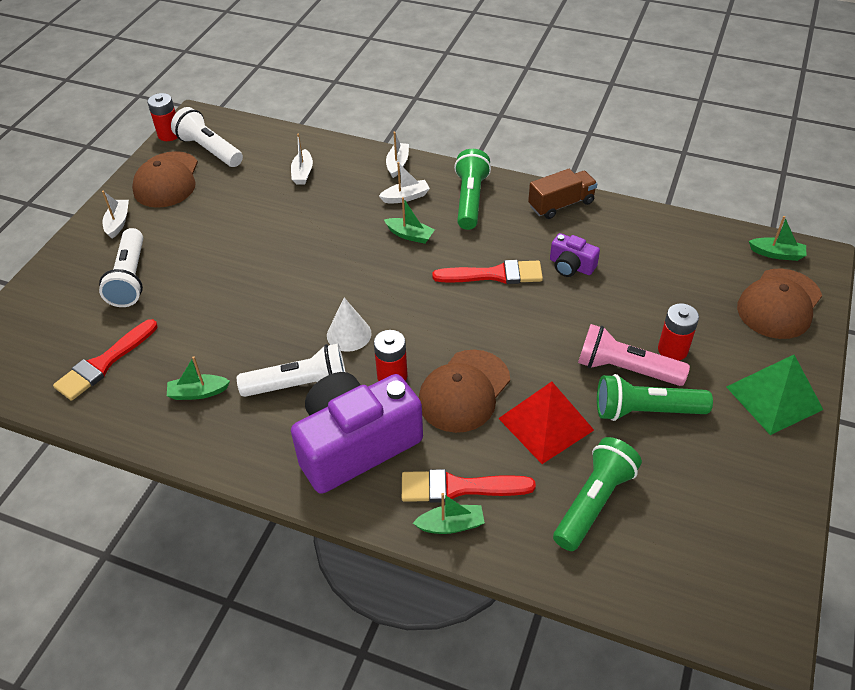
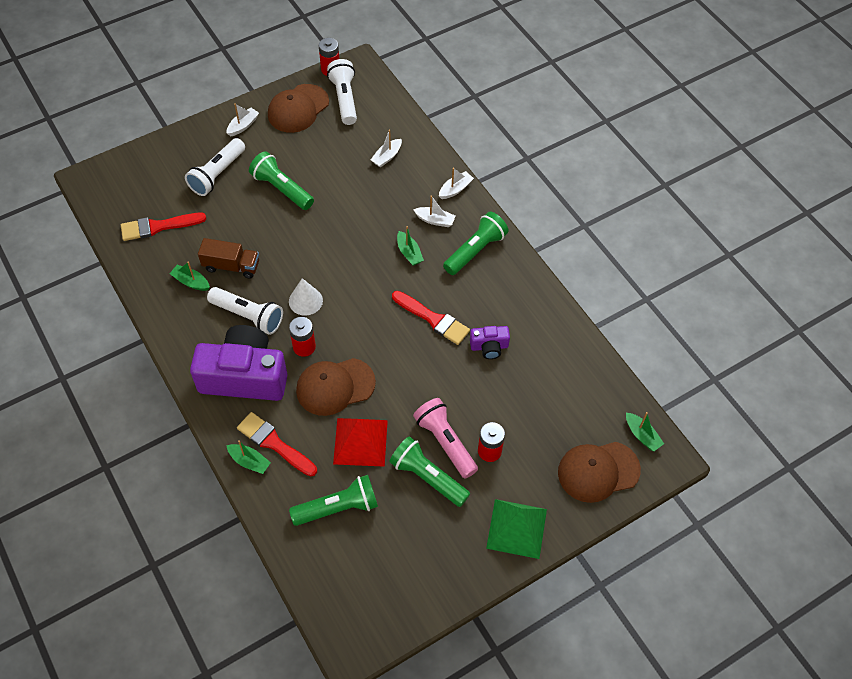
camera: 35 degrees right, 10 degrees up
brown truck [528,169,597,219] -> brown truck moved to [198,238,259,279]
purple camera [550,233,600,277] -> purple camera turned 75 degrees counterclockwise [470,326,510,359]
none -> green flashlight [249,151,314,210]

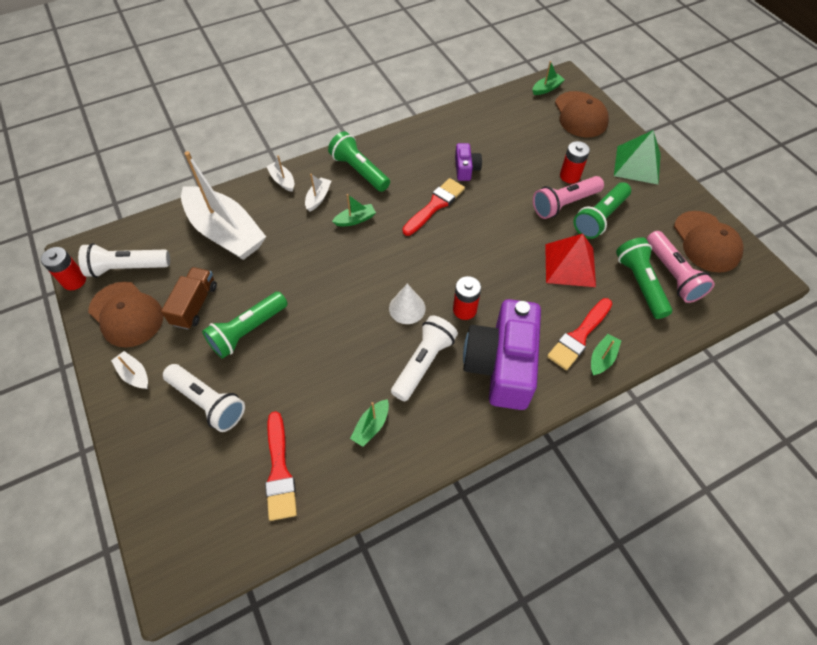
camera: 85 degrees left, 0 degrees up
brown truck [198,238,259,279] -> brown truck moved to [161,267,217,329]
brown cap [296,358,376,416] -> brown cap moved to [674,211,744,273]
white boat [371,130,402,168] -> white boat [181,151,266,260], size x2.50
none -> pink flashlight [647,231,715,303]

